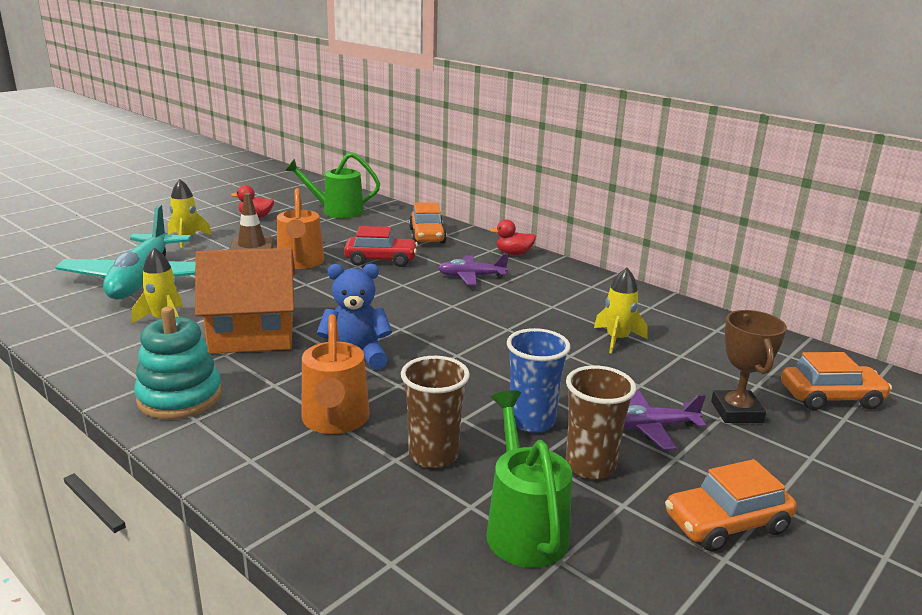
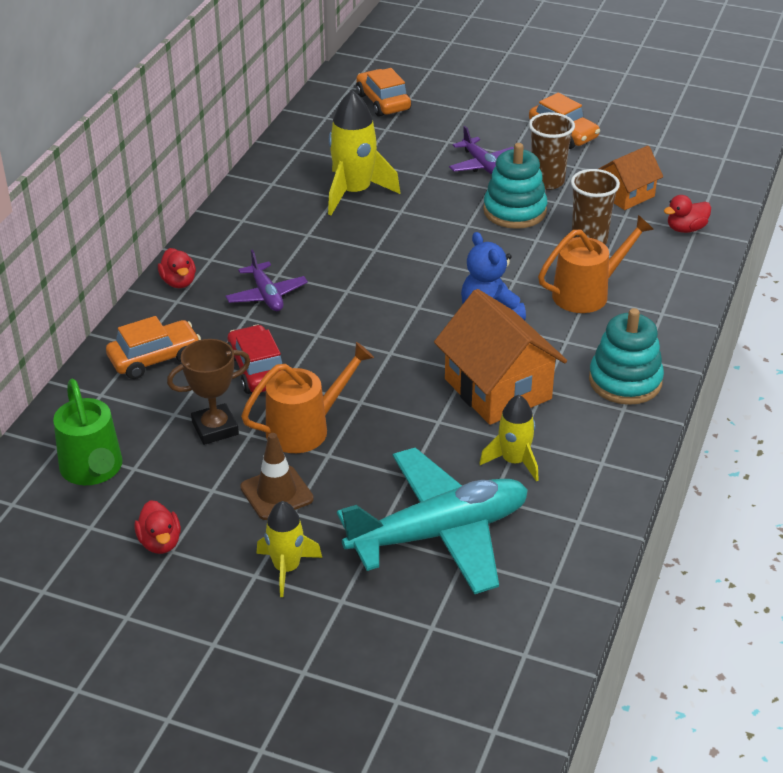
camera: 110 degrees left, 15 degrees up
green watering can [486,390,572,568] -> orange house [599,145,663,210]
blue cup [507,328,571,433] -> turquoise stacking toy [483,143,547,229]
yellow rocket [594,268,648,354] -> yellow rocket [328,90,400,215], size x1.63
brown trophy [711,310,787,423] -> brown trophy moved to [167,339,251,445]
none -> red duck [664,195,711,233]

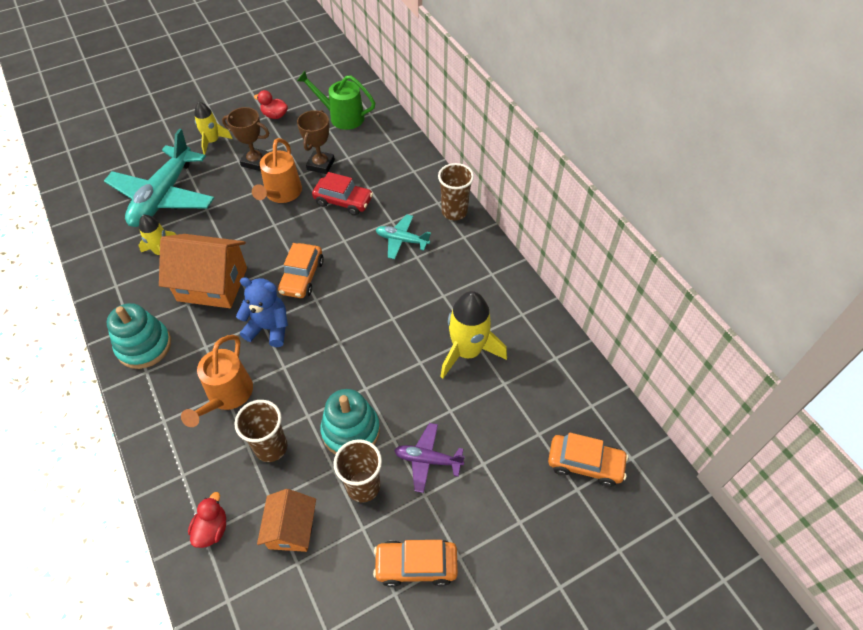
camera: 130 degrees right, 15 degrees up
orange car [106,316,201,379] -> orange car moved to [278,243,324,298]
red duck [158,248,196,288] -> brown cup [438,163,474,220]
purple plane [226,249,308,311] -> turquoise plane [376,214,431,259]
brown traffic cone [240,433,314,520] -> brown trophy [222,107,269,171]

